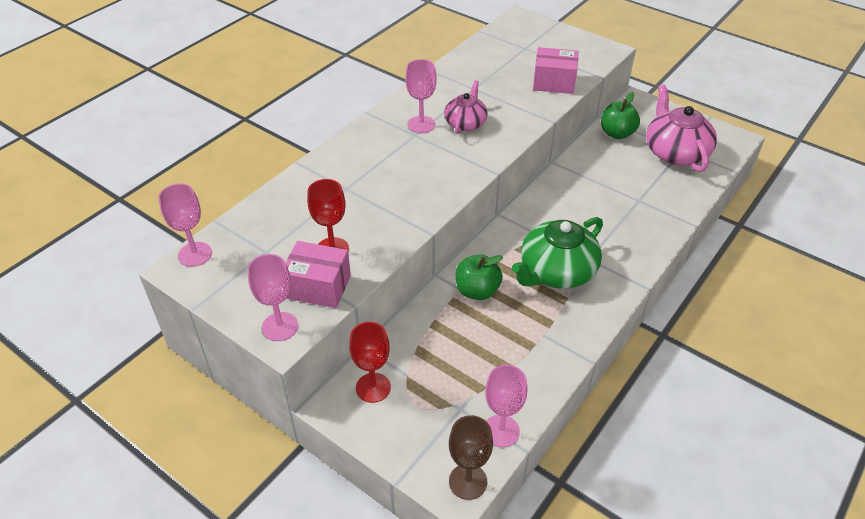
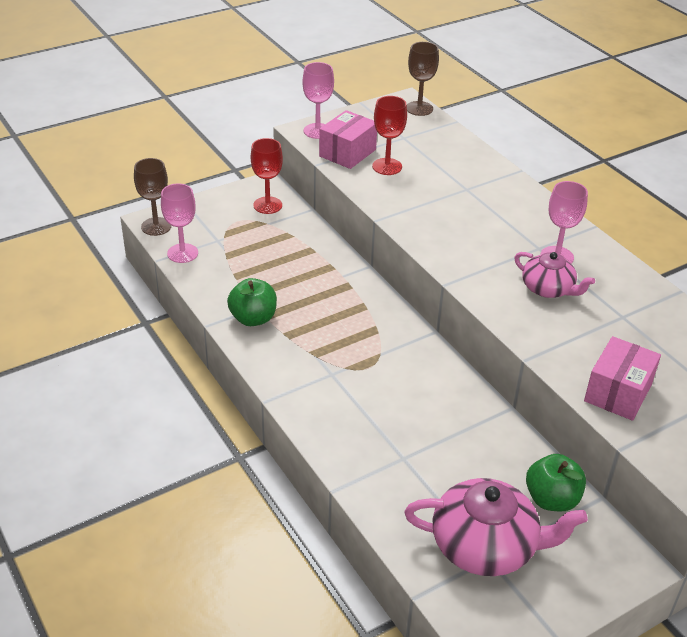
camera: 110 degrees right, 5 degrees down
pink goblet [159,184,212,267] -> brown goblet [407,42,439,116]
green apple [456,254,503,300] -> green apple moved to [227,278,277,326]
green teapot [512,217,603,289] -> none

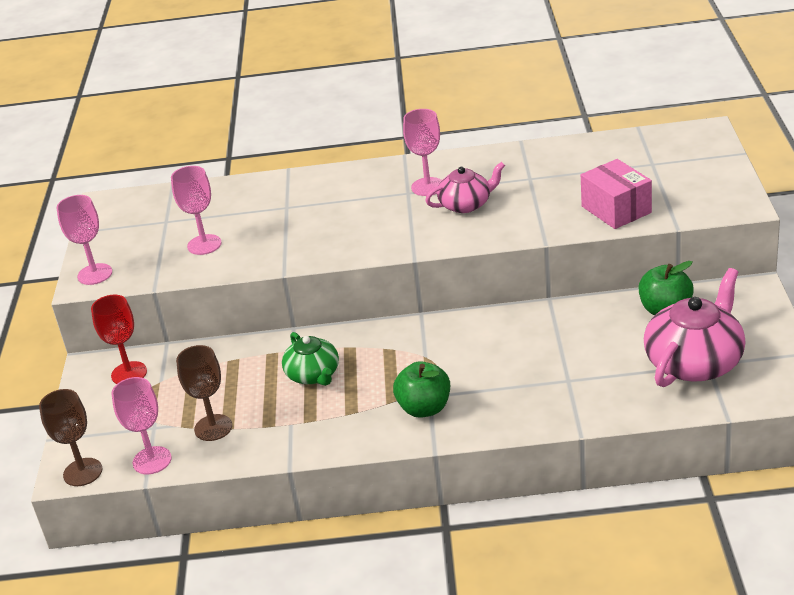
camera: 55 degrees left, 5 degrees down
green apple [227,278,277,326] -> green apple moved to [393,361,450,418]
pink box [319,110,377,169] -> none
red goblet [372,96,407,175] -> pink goblet [171,166,222,255]
brown goblet [407,42,439,116] -> brown goblet moved to [176,345,232,441]
none -> green teapot [282,332,339,386]

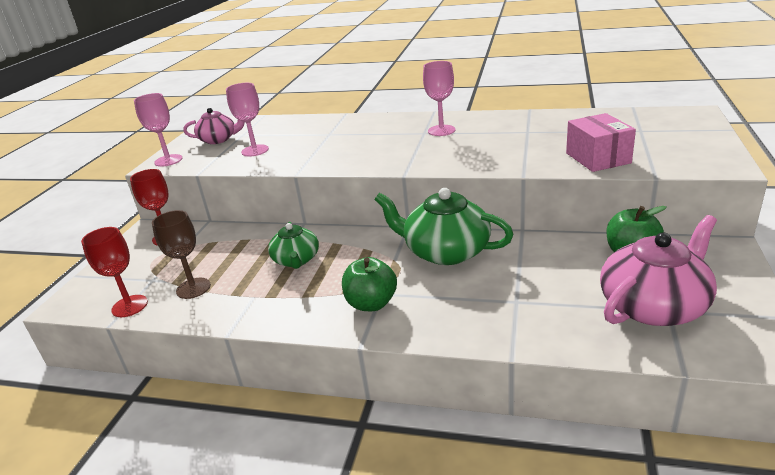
camera: 15 degrees right, 5 degrees down
brown goblet [39,389,102,486] -> none
pink goblet [112,377,172,474] -> red goblet [81,227,148,317]
pink teapot [425,162,505,213] -> pink teapot moved to [183,108,245,144]
none -> green teapot [375,188,514,265]

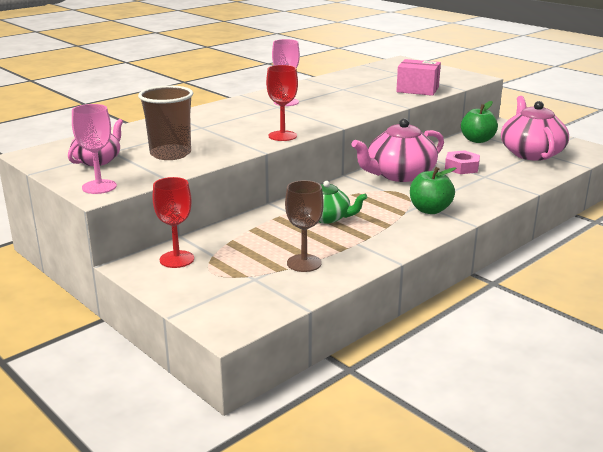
camera: 60 degrees left, 5 degrees down
red goblet [81,227,148,317] -> red goblet moved to [266,65,298,141]
pink goblet [226,83,269,156] -> brown cup [138,86,193,160]
green teapot [375,188,514,265] -> pink teapot [351,118,444,182]
none -> pink nut [445,150,480,174]

